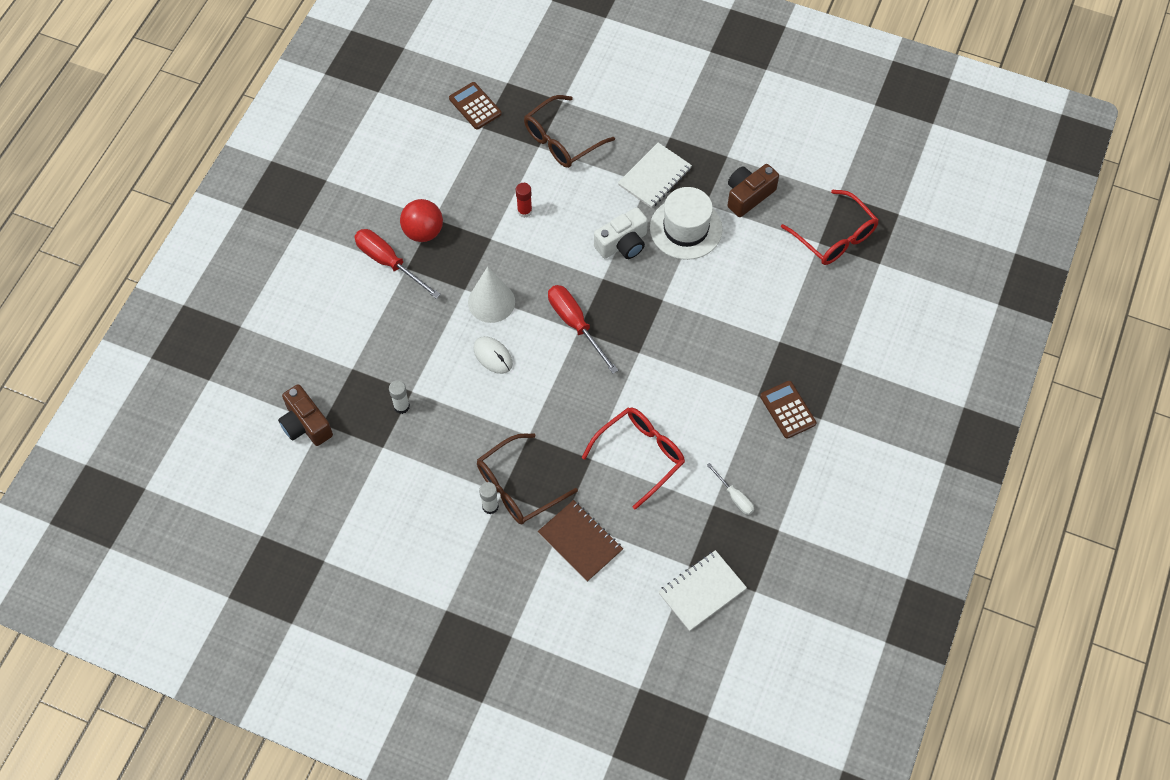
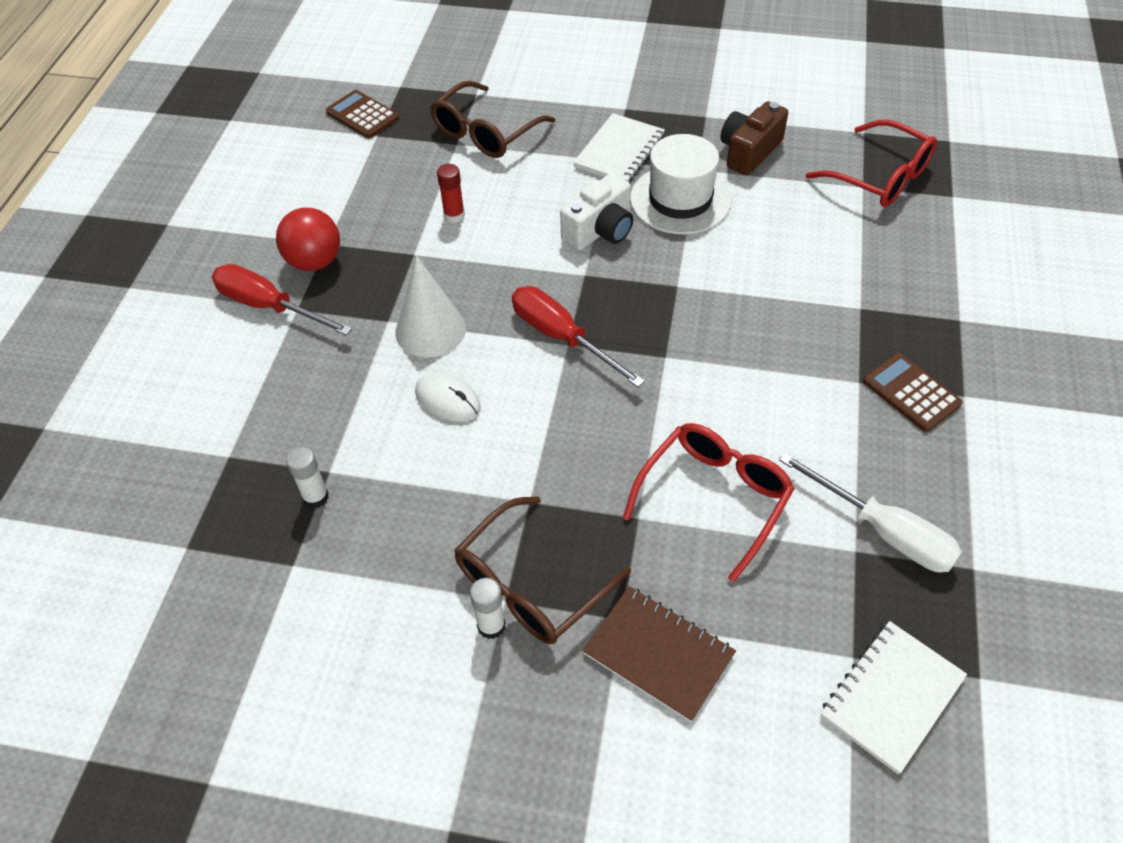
camera: 10 degrees left, 10 degrees down
brown camera [278,384,333,446] -> none
white screwdriver [707,463,754,515] -> white screwdriver [779,452,962,573], size x1.78

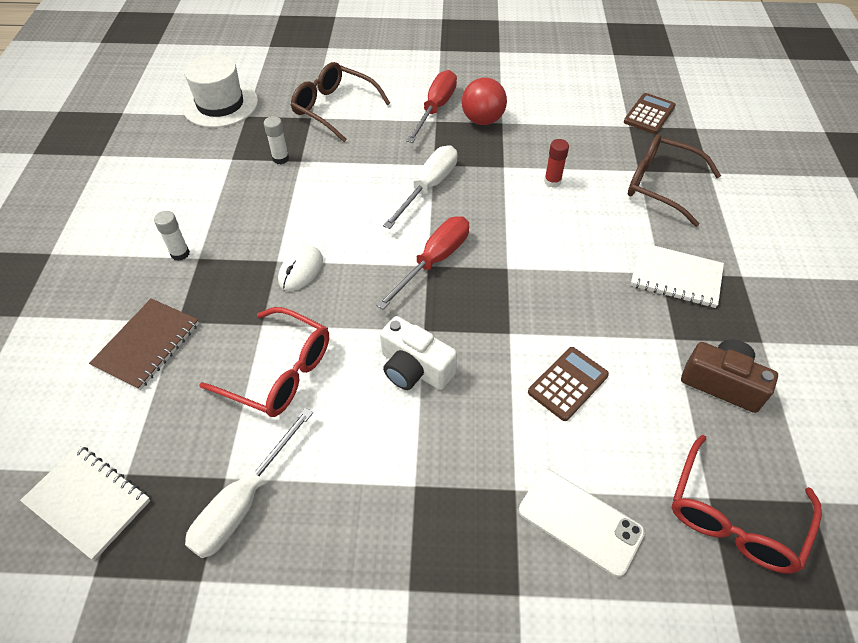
camera: 80 degrees right, 0 degrees up
white cone [395,256,466,357] -> white screwdriver [383,145,457,229]
white mouse [415,372,481,422] -> white mouse moved to [278,246,323,291]
brown glasses [454,496,631,644] -> brown glasses moved to [291,62,390,142]
white camera [560,173,633,250] -> white camera moved to [380,316,457,390]
white hat [630,134,731,234] -> white hat moved to [182,54,258,128]
brown calculator [863,353,962,432] -> brown calculator moved to [528,347,609,421]
none -> white phone [519,469,645,577]

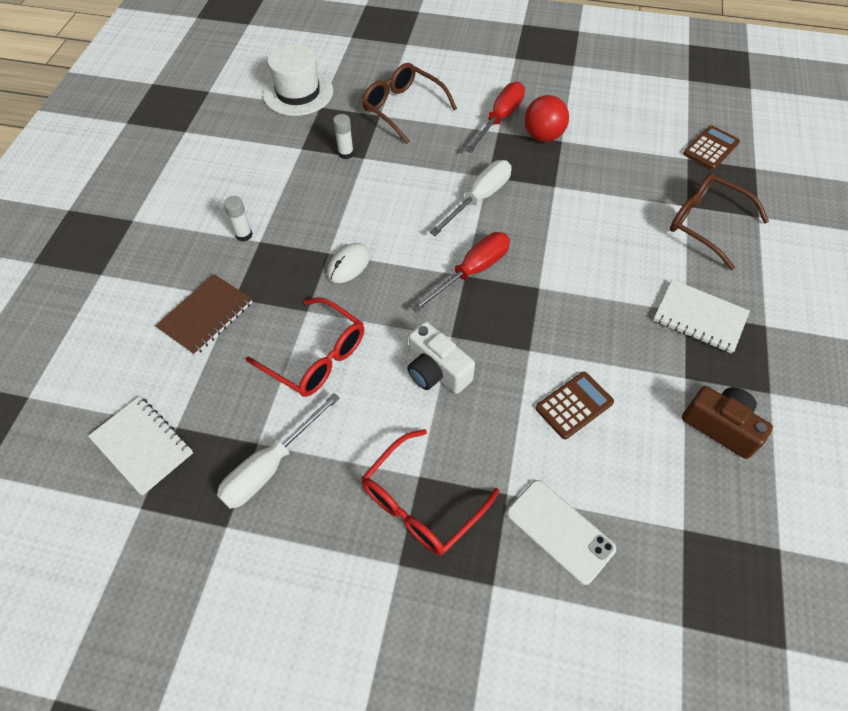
camera: 10 degrees right, 5 degrees up
red glue stick [544,139,569,188] -> none
red glasses [672,435,822,574] -> red glasses moved to [361,429,499,555]

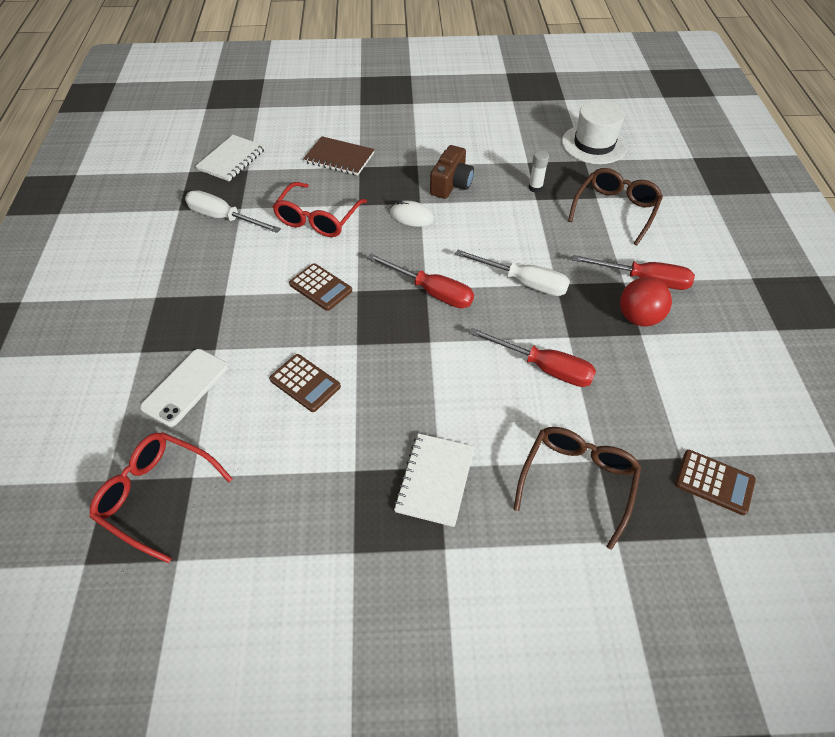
camera: 75 degrees right, 5 degrees down
white glue stick [224,196,253,242] -> none
red glasses [361,429,499,555] -> red glasses moved to [89,432,233,563]
white camera [407,322,475,394] -> brown calculator [289,263,352,311]
brown camera [682,386,773,459] -> brown camera moved to [430,145,474,199]
none -> red screwdriver [469,328,596,387]

